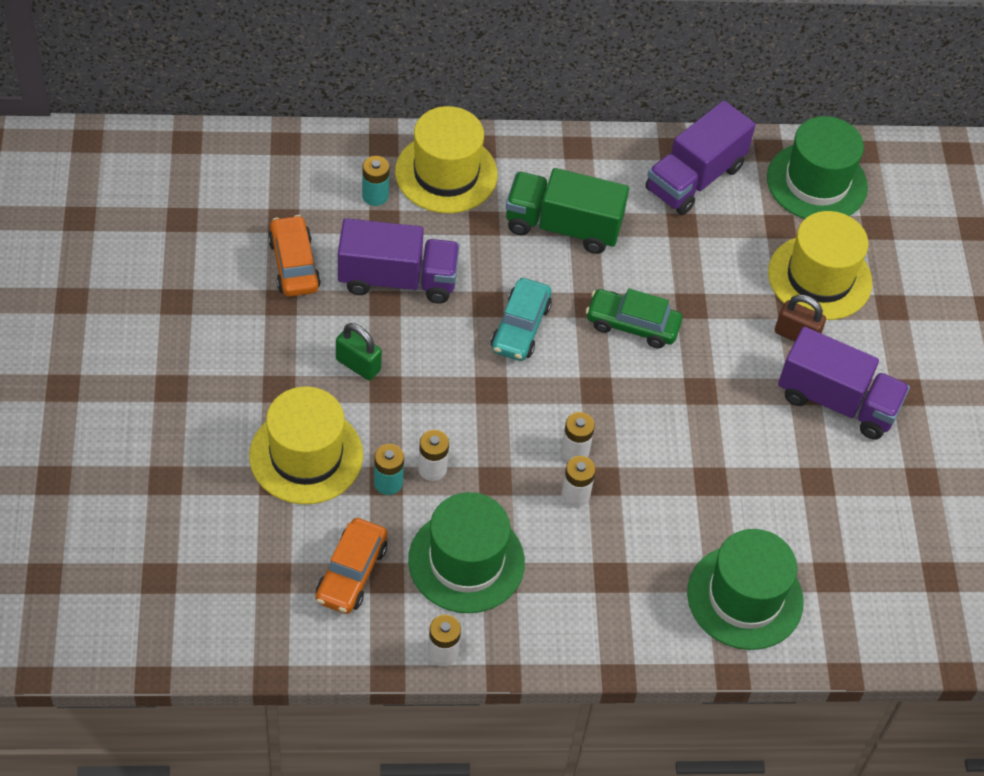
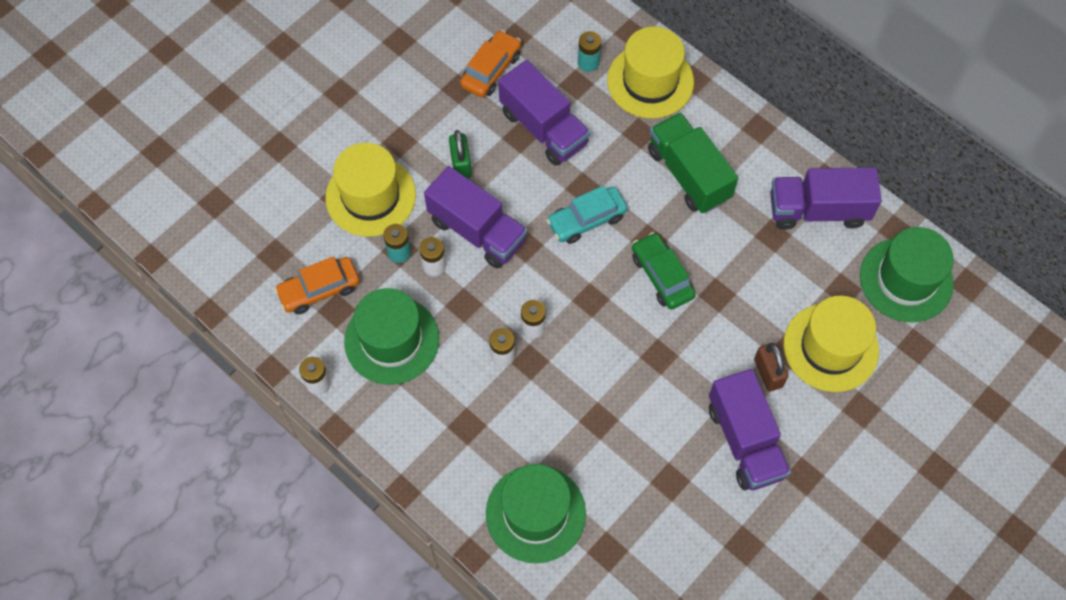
camera: 50 degrees right, 10 degrees up
none -> purple truck [424,166,527,269]

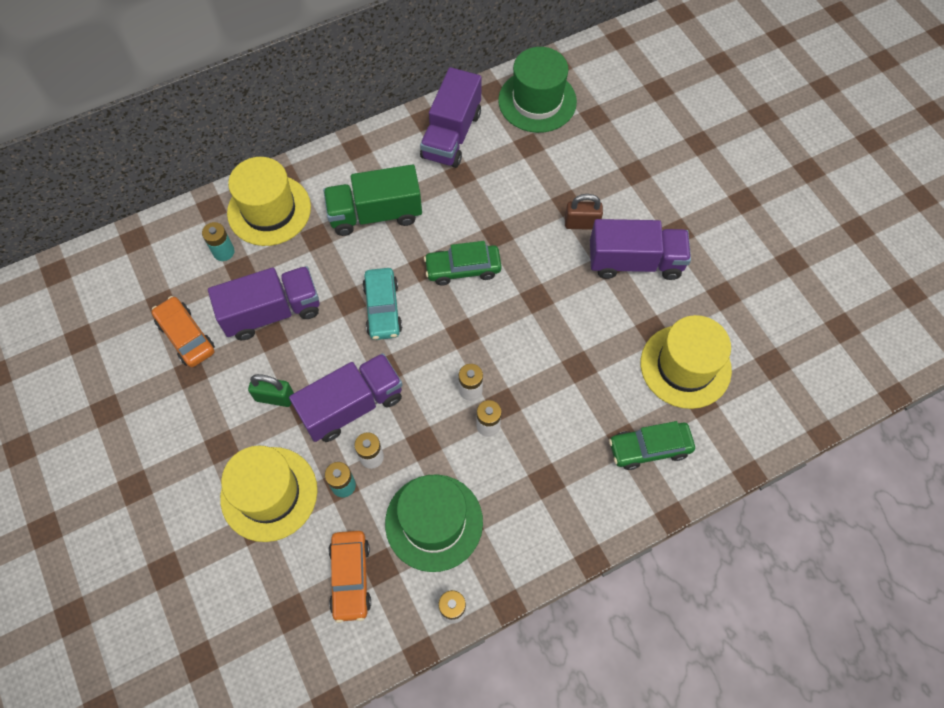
camera: 70 degrees left, 0 degrees up
green hat [486,464,586,563] -> green car [609,421,695,470]
yellow hat [783,296,879,392] -> yellow hat moved to [641,315,732,409]

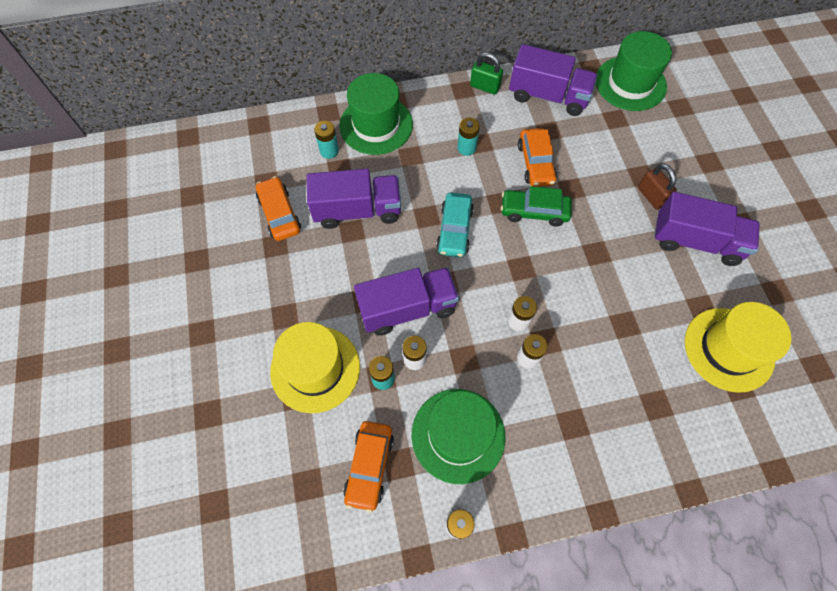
camera: 15 degrees right, 0 degrees up
yellow hat [227,157,311,246] -> green hat [339,73,413,155]
green padlock [248,374,294,407] -> green padlock moved to [470,52,503,95]
green truck [323,165,422,236] -> turquoise battery [457,118,480,156]
purple truck [420,67,482,168] -> purple truck turned 105 degrees counterclockwise [509,44,598,116]
brown padlock [565,194,603,230] -> brown padlock turned 45 degrees clockwise [638,163,677,209]
green car [609,421,695,470] -> none
none -> orange car [518,128,557,187]

